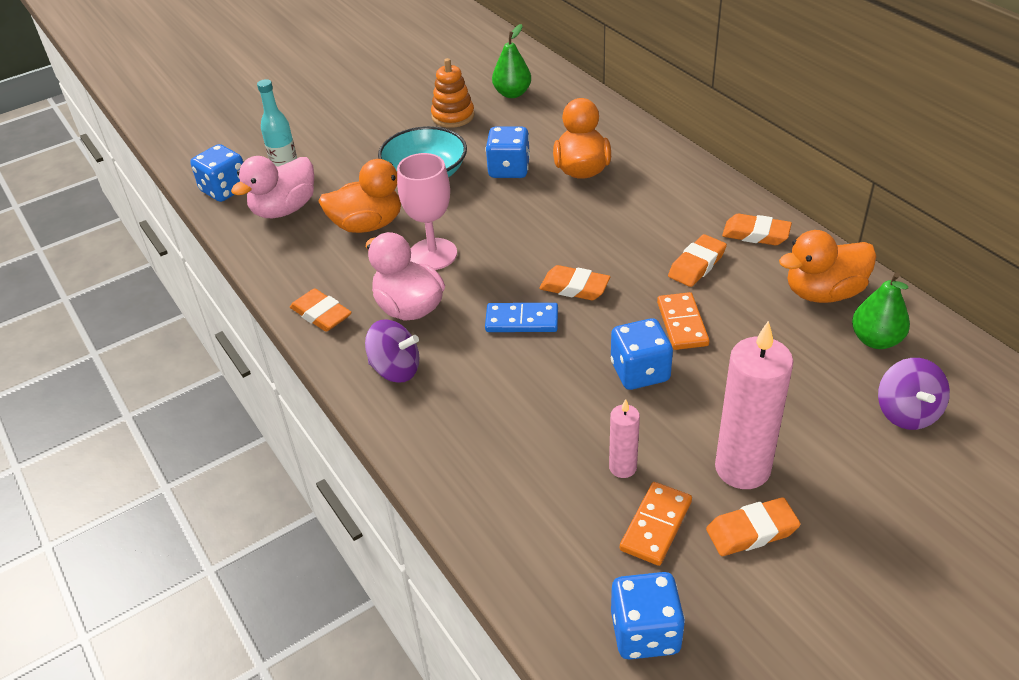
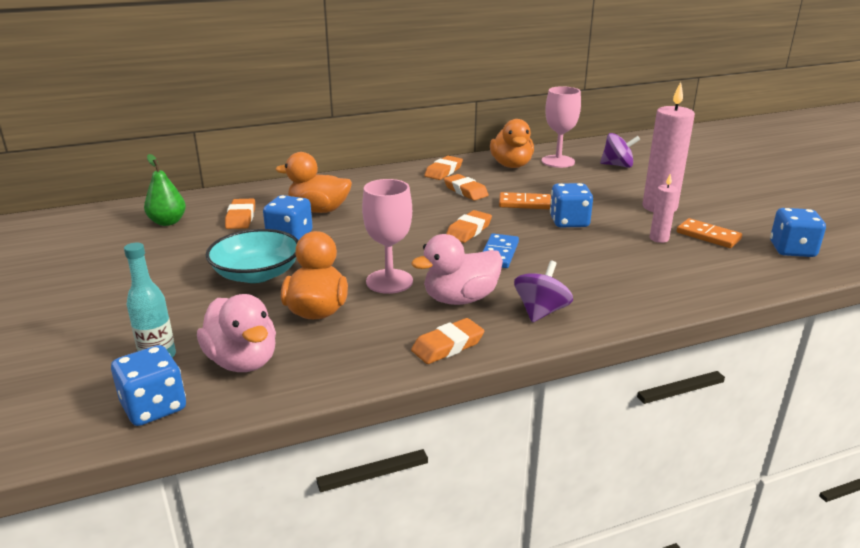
camera: 80 degrees left, 15 degrees down
orange stacking toy [431,58,475,128] -> none
orange eraser [706,497,801,556] -> orange eraser moved to [225,199,255,229]
green pear [852,272,910,349] -> pink goblet [542,86,581,168]

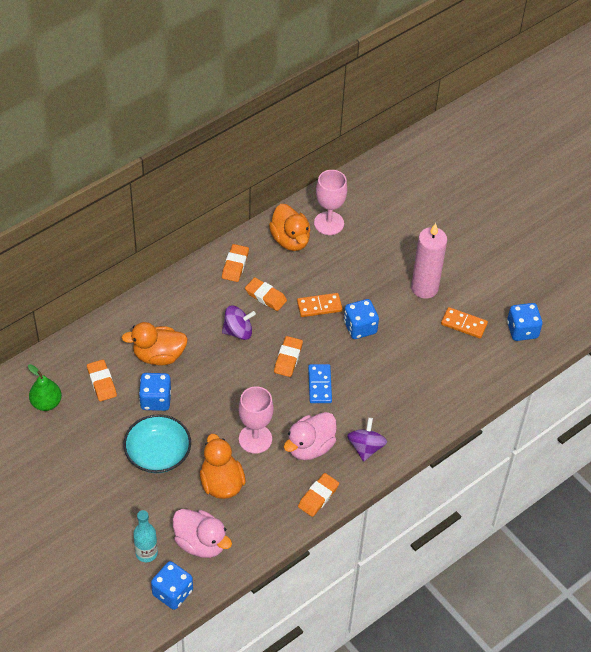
camera: 20 degrees left, 25 degrees up
purple spinning top [600,133,640,168] -> purple spinning top moved to [222,306,256,340]
pink candle [650,174,678,243] -> none

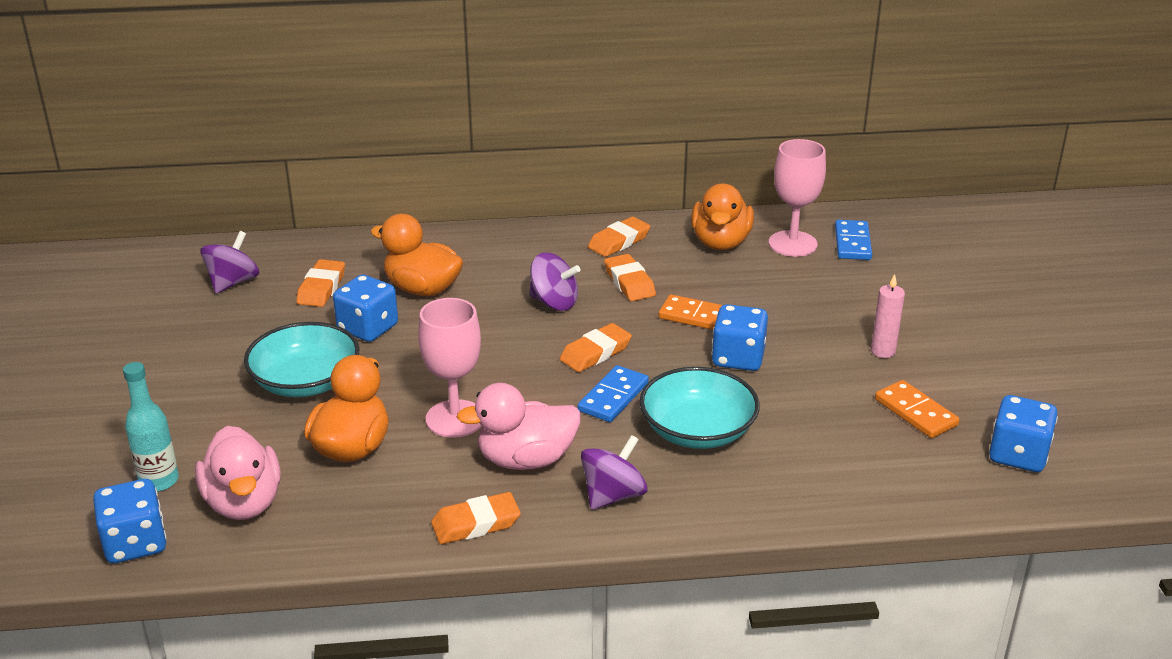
camera: 35 degrees right, 20 degrees down
green pear [28,364,62,411] -> purple spinning top [200,231,259,293]
pink candle [411,223,447,299] -> pink candle [871,274,905,358], size x0.51
none -> turquoise bowl [640,367,760,449]
none -> blue domino [835,220,872,260]

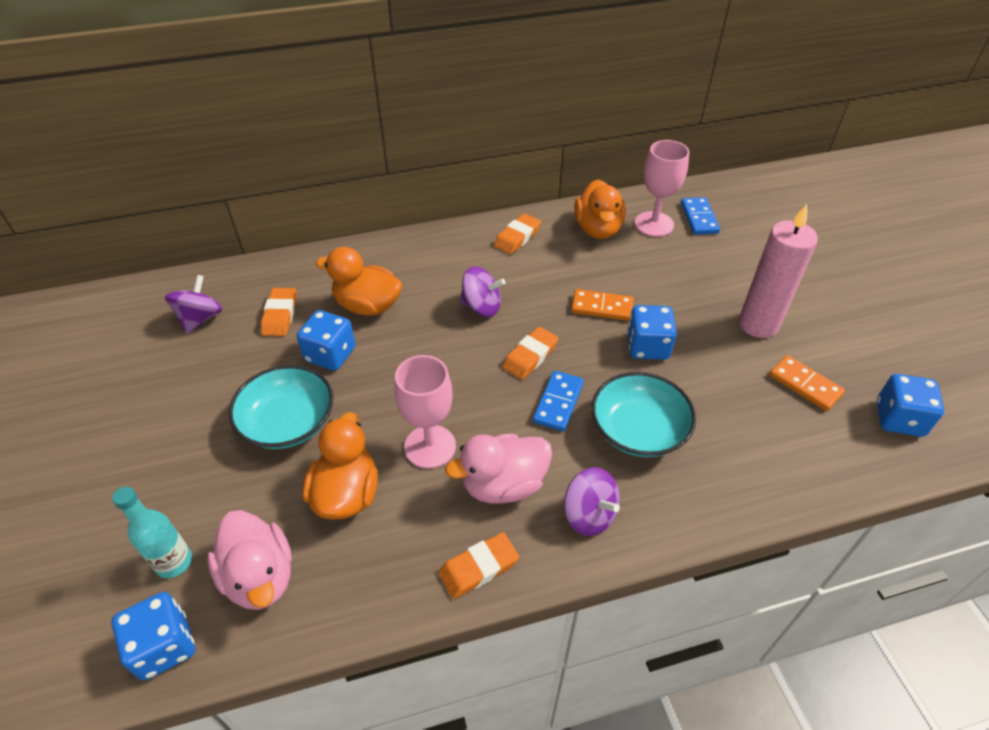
camera: 10 degrees left, 15 degrees up
purple spinning top [581,435,648,510] -> purple spinning top turned 105 degrees clockwise [564,467,620,536]
orange eraser [604,254,656,301] -> none
pink candle [871,274,905,358] -> pink candle [739,204,818,338], size x1.97

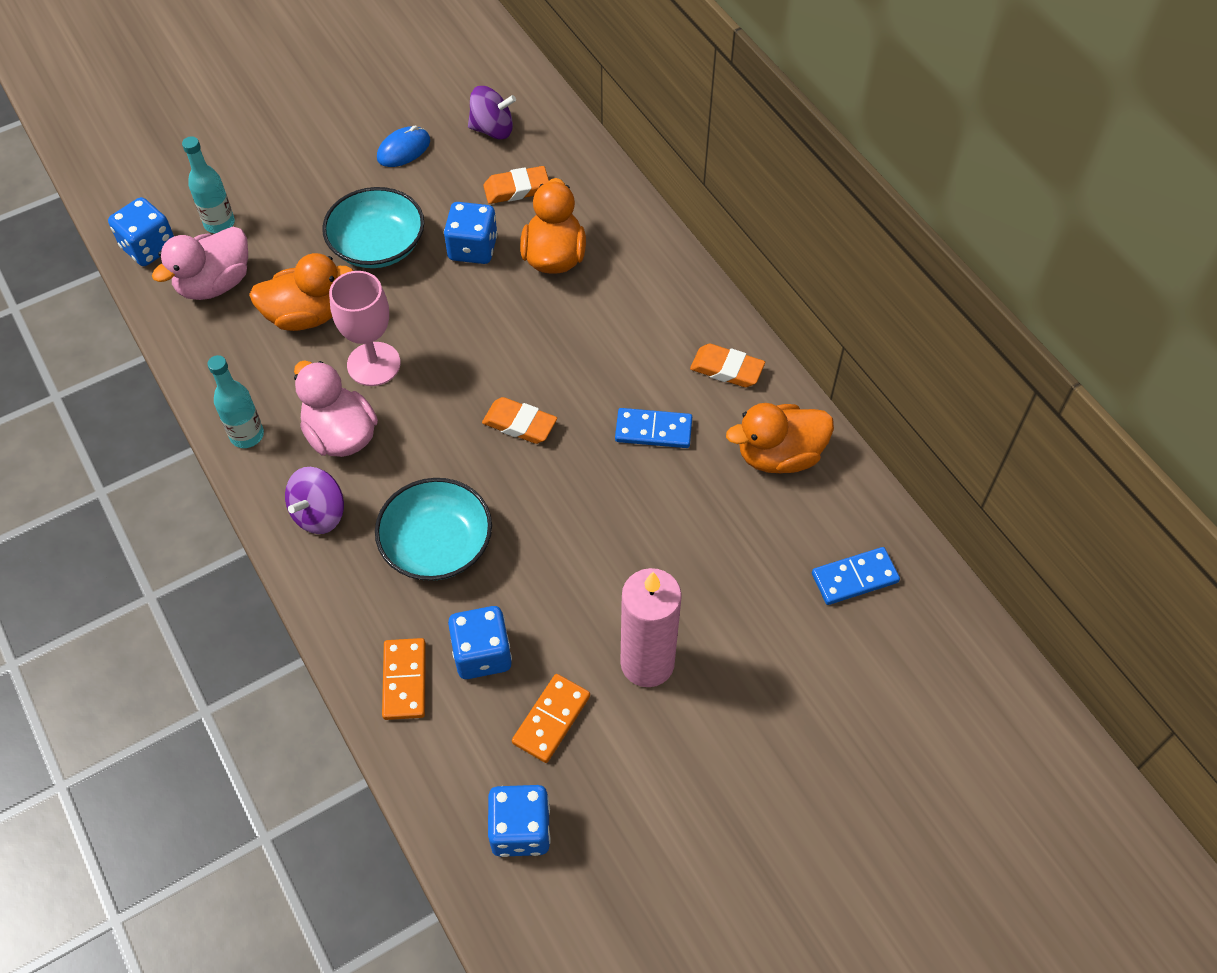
camera: 75 degrees right, 10 degrees up
orange eraser [438,532,519,599] -> turquoise bottle [208,355,264,448]
purple spinning top [460,267,505,317] -> none
blue domino [533,371,584,431] -> blue domino moved to [615,408,692,448]
orange domino [571,289,634,321] -> orange domino moved to [382,638,426,720]
blue dice [627,305,677,360] -> blue dice moved to [448,606,512,679]
pink goblet [635,140,689,237] -> none
none -> blue mouse [377,126,430,167]

